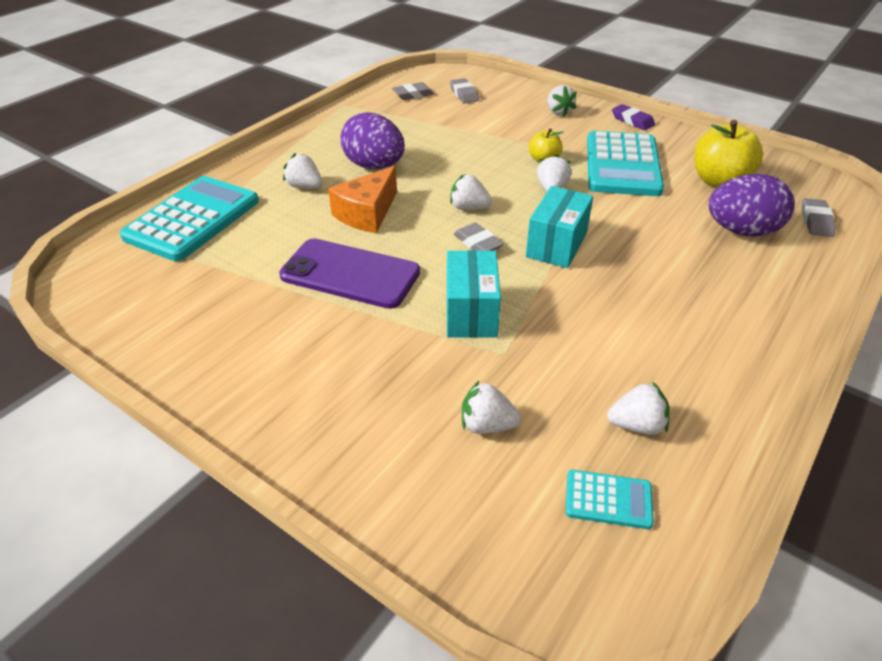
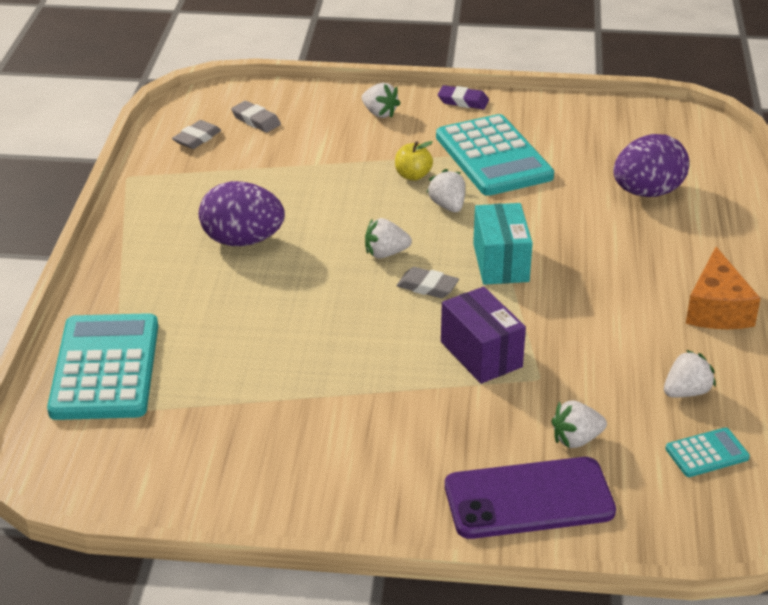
camera: 30 degrees left, 5 degrees down
purple phone [279,239,420,309] -> purple phone moved to [445,457,616,539]
white strawberry [283,153,322,189] -> none
orange cheese [328,166,397,233] -> orange cheese moved to [686,247,761,329]
turquoise box [447,250,501,338] -> purple box [441,287,526,384]
yellow apple [694,120,763,188] -> none
grey eraser [801,198,836,237] -> none

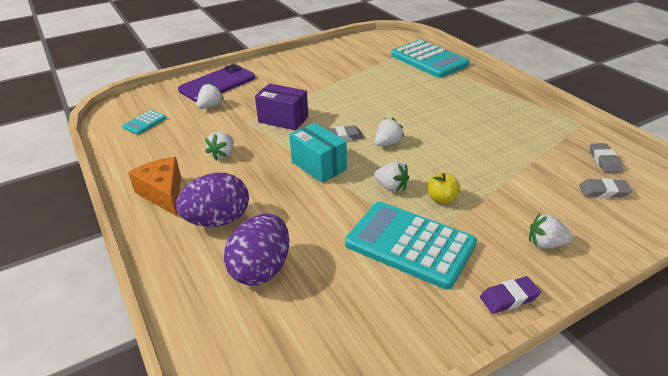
camera: 145 degrees right, 0 degrees up
purple egg [199,181,285,246] -> purple egg moved to [176,172,249,227]
white strawberry [664,350,716,398] -> white strawberry moved to [205,132,234,161]

